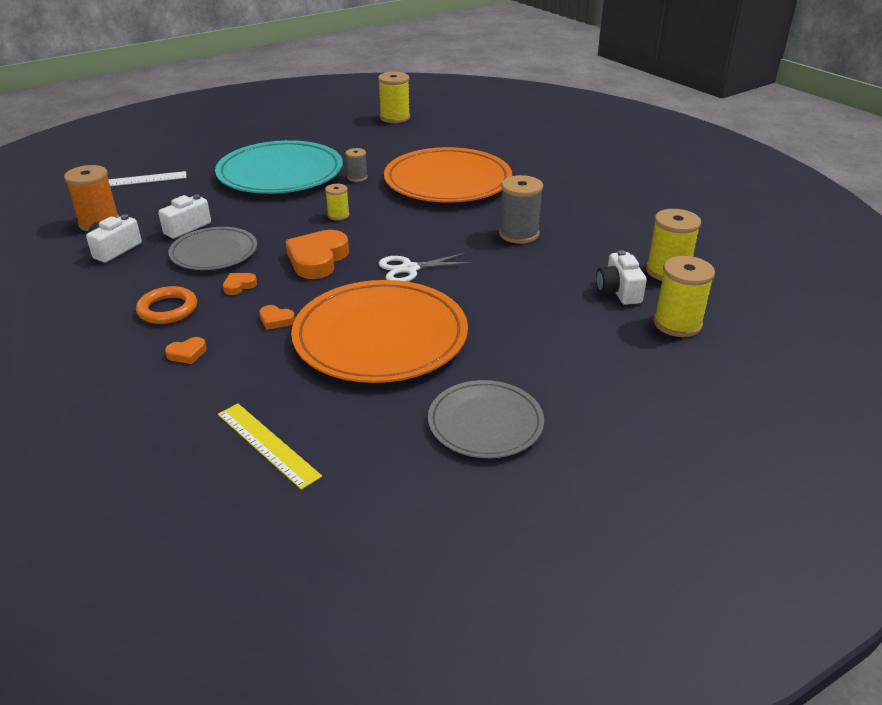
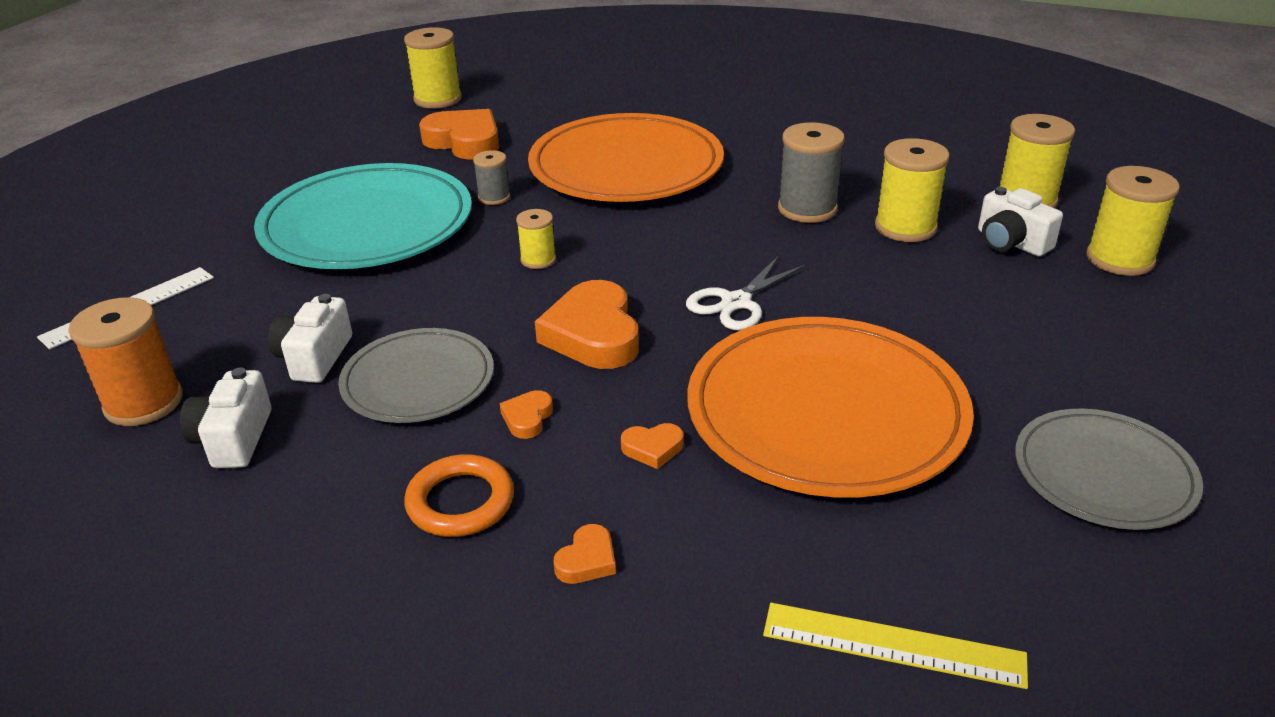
camera: 30 degrees left, 0 degrees up
none -> orange heart [419,109,499,159]
none -> yellow spool [875,138,950,242]

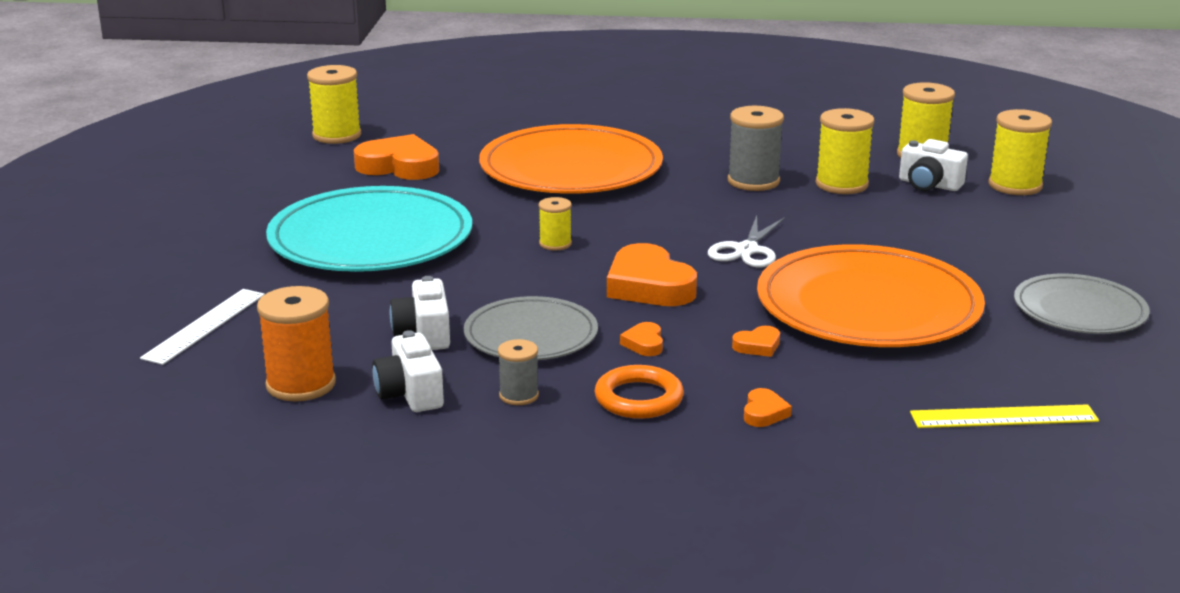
camera: 20 degrees left, 10 degrees down
grey spool [473,150,510,205] -> grey spool moved to [498,339,539,405]

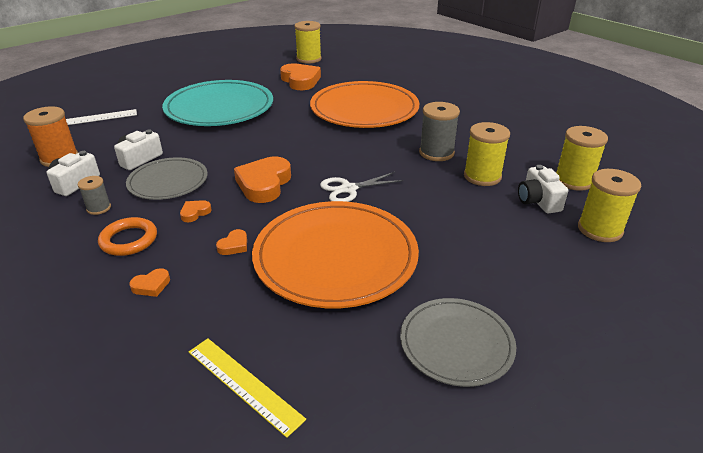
camera: 45 degrees right, 10 degrees up
yellow spool [539,197,572,250] -> none
orange heart [732,326,780,357] -> orange heart turned 75 degrees counterclockwise [216,229,247,255]

